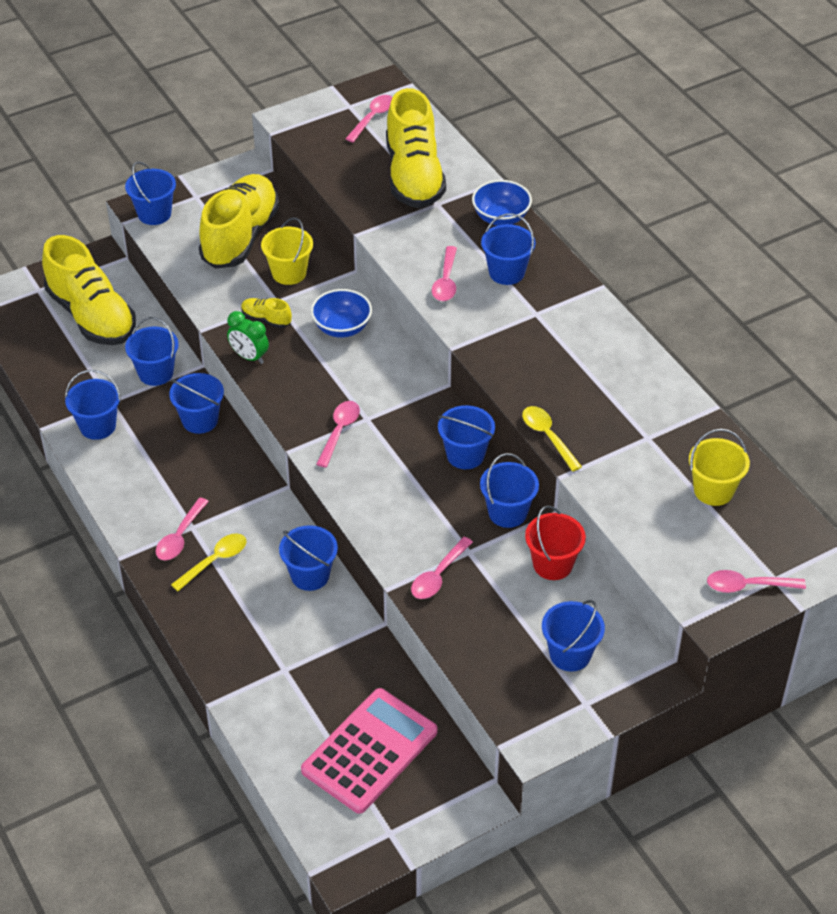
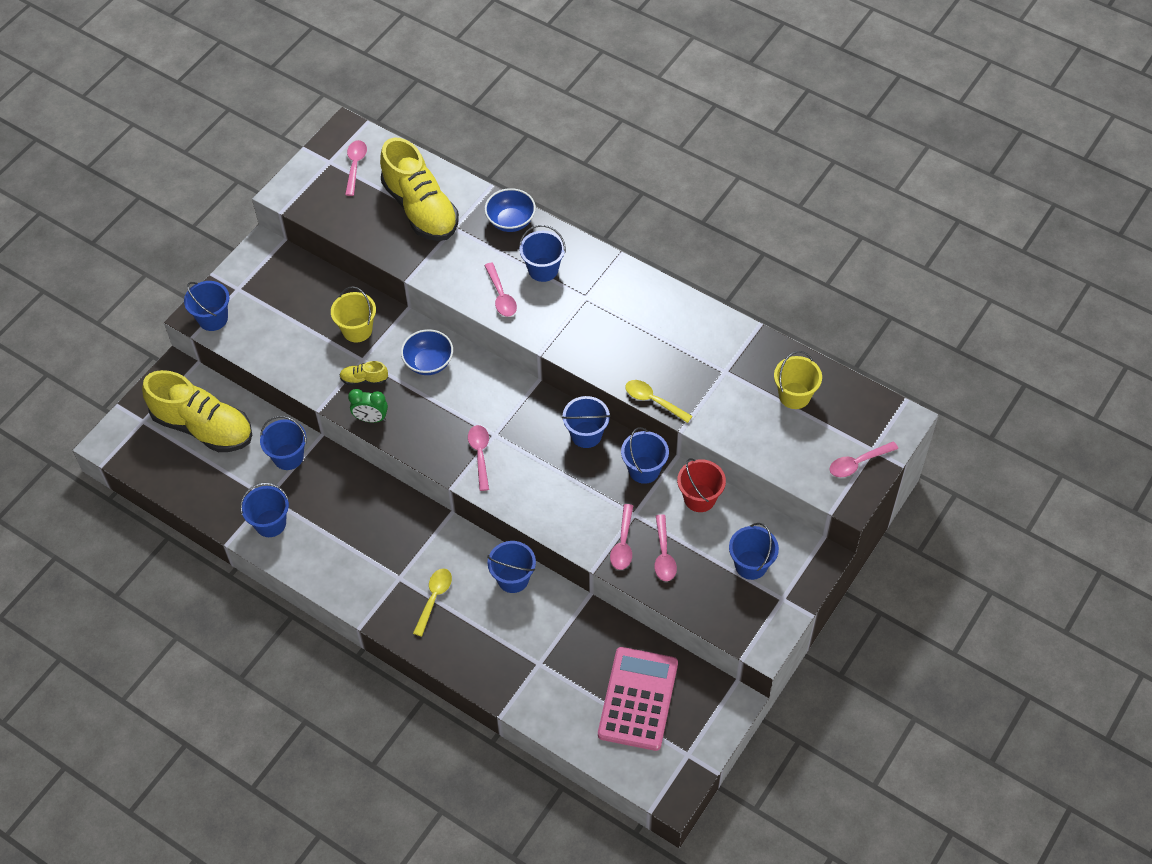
camera: 25 degrees left, 10 degrees up
pink spoon [156,497,209,560] -> pink spoon moved to [654,515,677,581]
blue bucket [169,373,224,434] -> none
yellow shoe [199,174,279,269] -> none

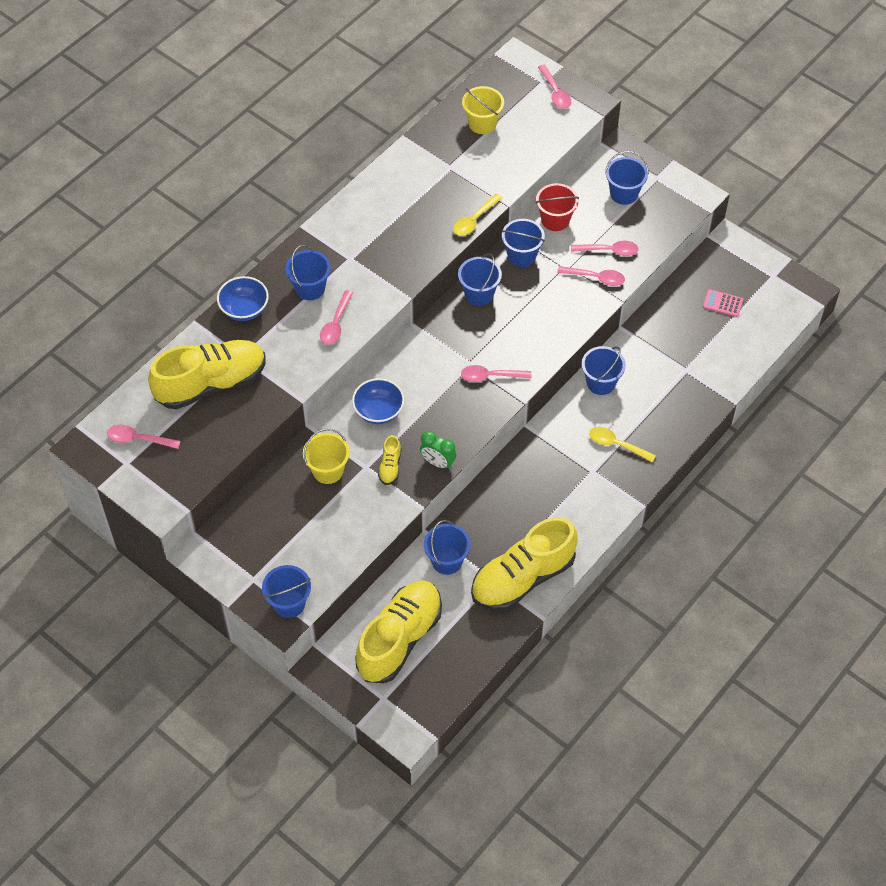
camera: 85 degrees left, 0 degrees up
blue bucket [240,483,289,537] -> yellow shoe [471,517,578,611]
green clock [348,389,388,423] -> green clock turned 105 degrees clockwise [420,431,456,470]
pink spoon [484,263,517,317] -> pink spoon turned 120 degrees clockwise [320,290,353,345]
pink calculator [598,647,678,751] -> pink calculator [703,289,743,317], size x0.43

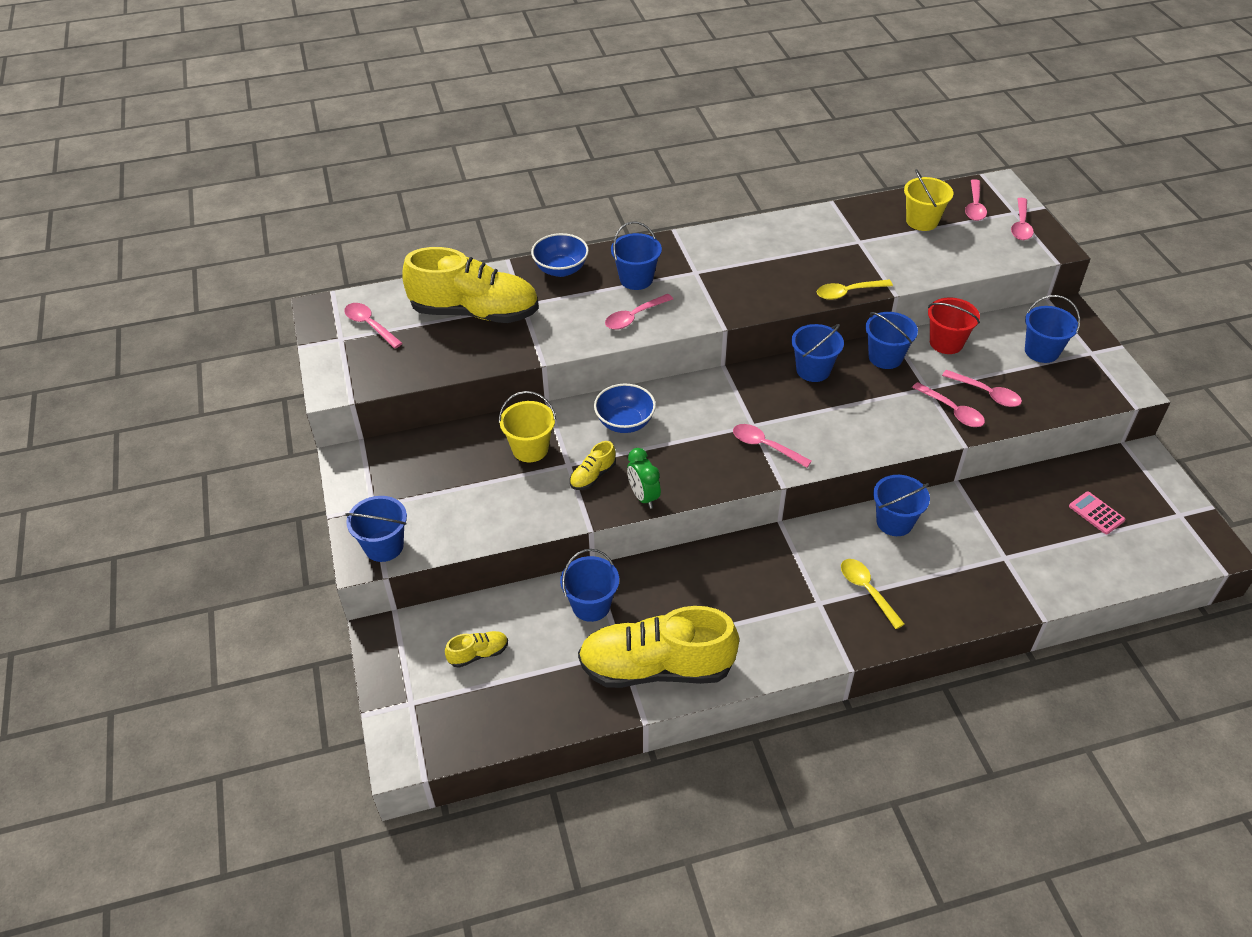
camera: 35 degrees right, 10 degrees down
yellow shoe [355,580,442,683] -> yellow shoe [445,631,508,668], size x0.41
none -> pink spoon [965,179,987,221]

